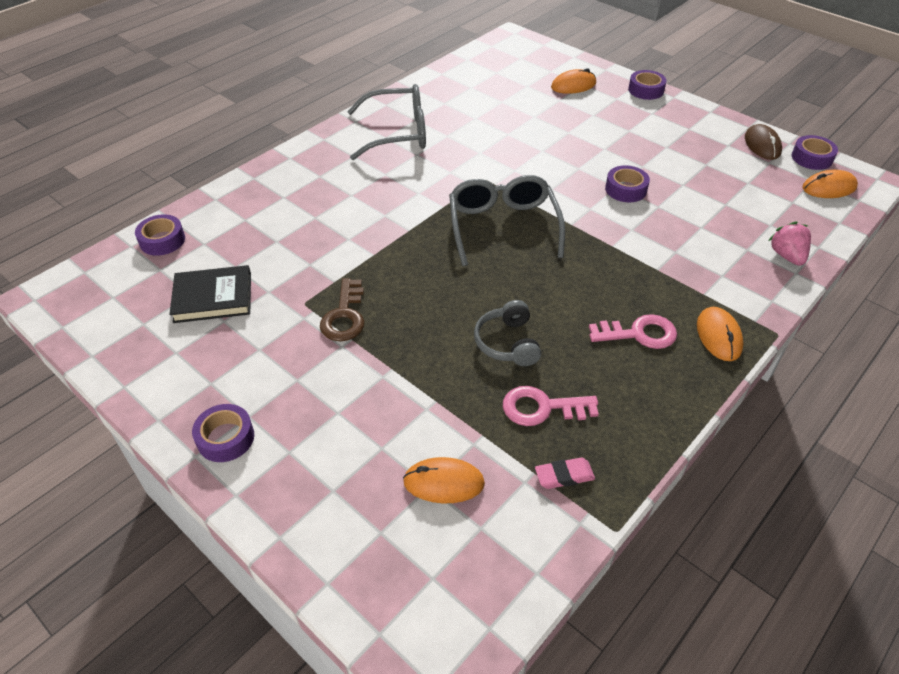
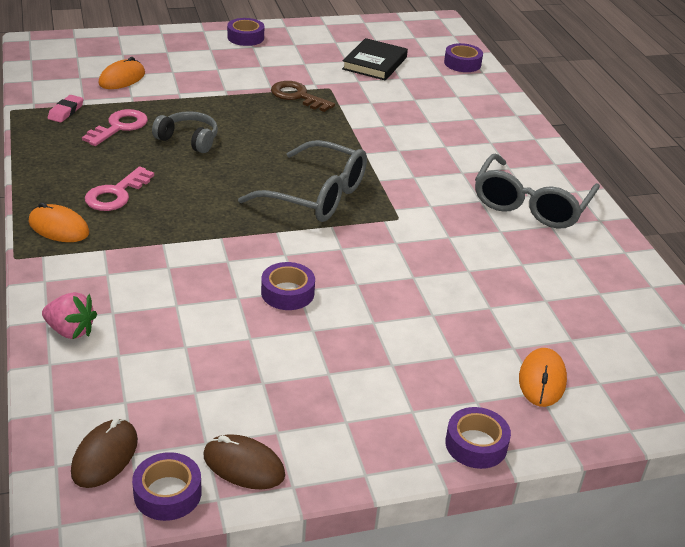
camera: 120 degrees right, 10 degrees down
orange mouse [802,170,858,198] -> brown mouse [71,418,138,488]

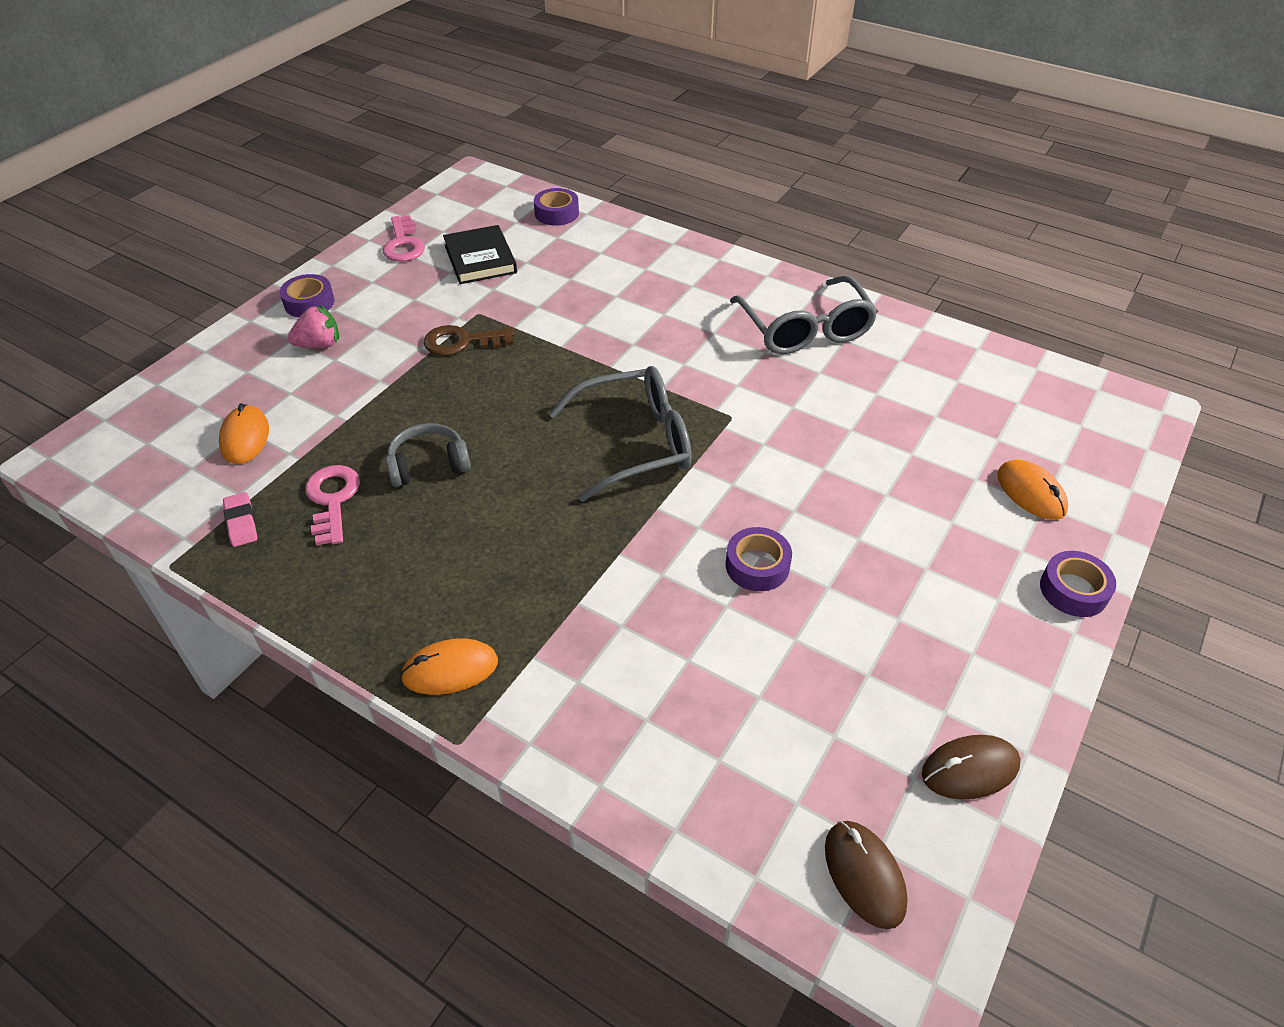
camera: 40 degrees left, 10 degrees up
pink strawberry [42,292,97,339] -> pink strawberry moved to [288,304,339,348]
pink key [85,166,154,211] -> pink key moved to [383,215,425,262]
purple tape [132,452,201,521] -> none

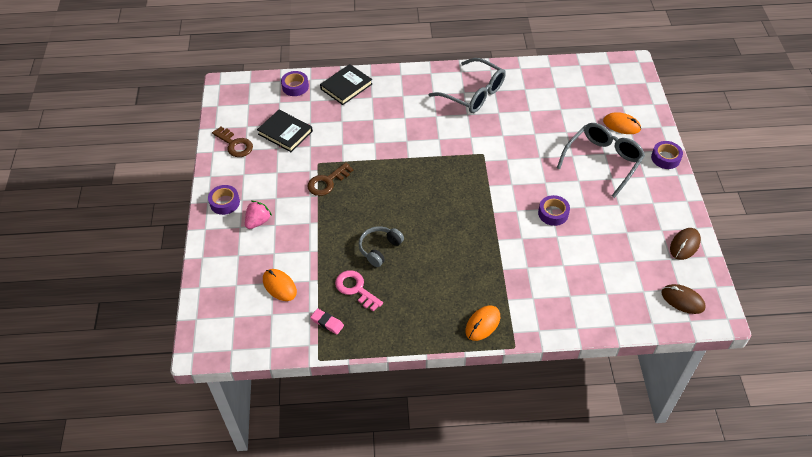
camera: 35 degrees left, 5 degrees up
pink key [383,215,425,262] -> brown key [212,127,253,157]
grey glasses [549,366,692,502] -> grey glasses moved to [557,123,645,198]
none -> black book [320,64,372,105]

